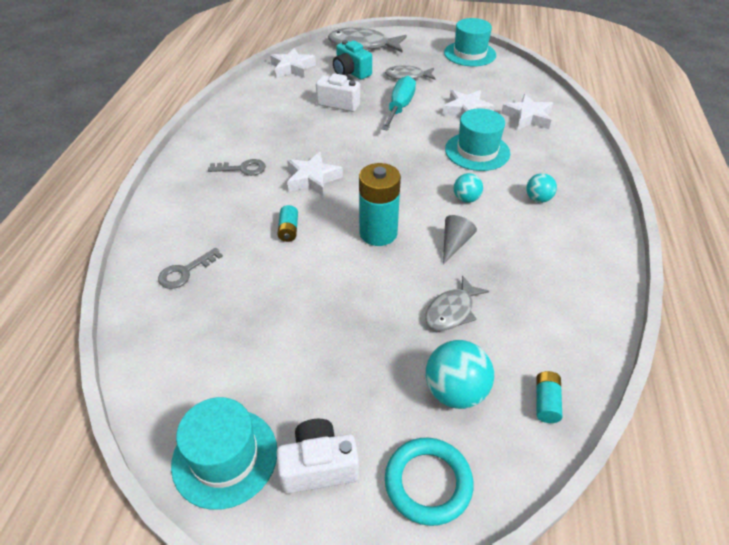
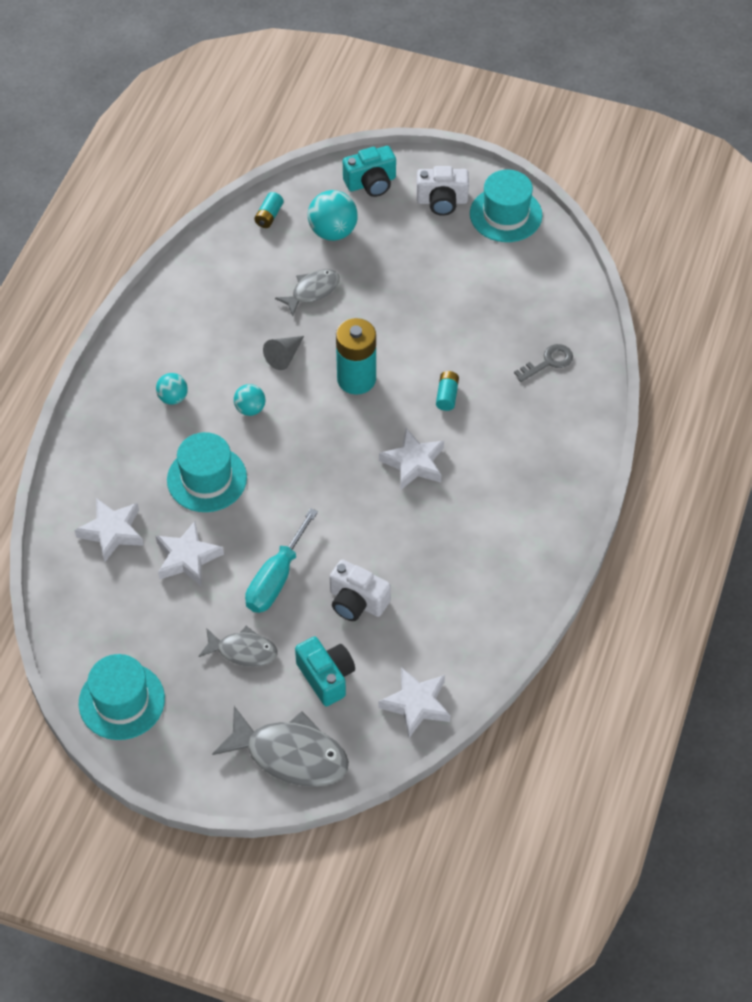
camera: 170 degrees left, 10 degrees up
grey key [208,159,266,176] -> none
turquoise ring [385,438,474,526] -> turquoise camera [343,146,396,197]

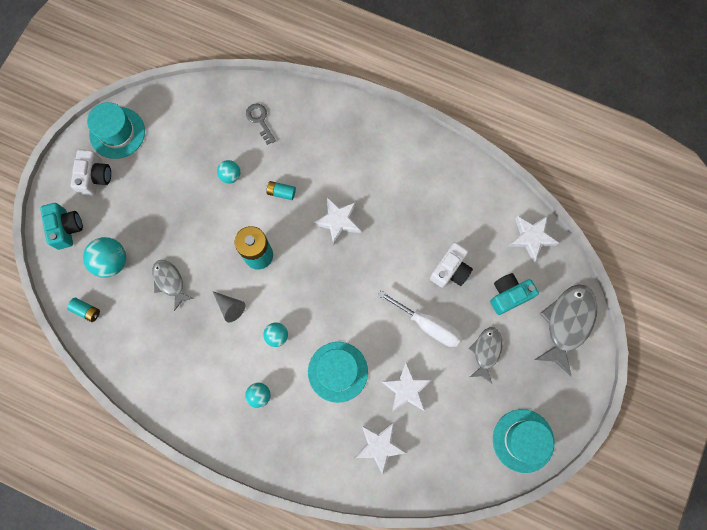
camera: 85 degrees left, 20 degrees up
turquoise screwdriver [245,508,318,613] -> white screwdriver [378,290,462,347]
none -> turquoise ball [217,160,240,184]

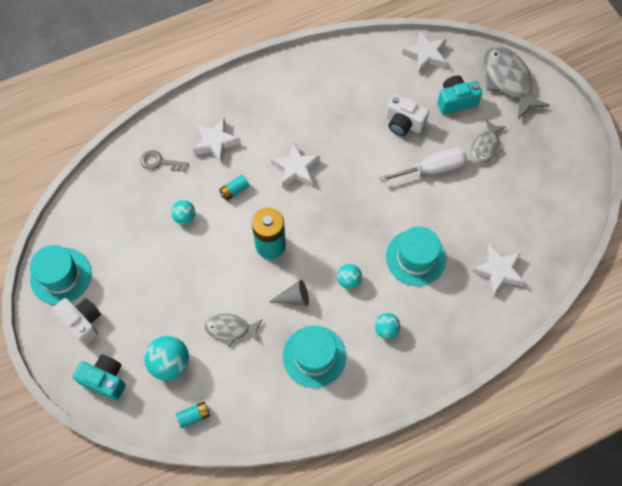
camera: 50 degrees left, 10 degrees down
white star [381,362,433,412] -> white star moved to [193,117,241,164]
white camera [430,242,473,288] -> white camera turned 135 degrees clockwise [386,94,429,136]
grey fish [469,327,503,383] -> grey fish turned 120 degrees counterclockwise [471,119,506,164]
turquoise camera [490,273,539,315] -> turquoise camera turned 60 degrees clockwise [437,75,482,114]
turquoise hat [493,409,555,473] -> turquoise hat moved to [283,326,346,388]

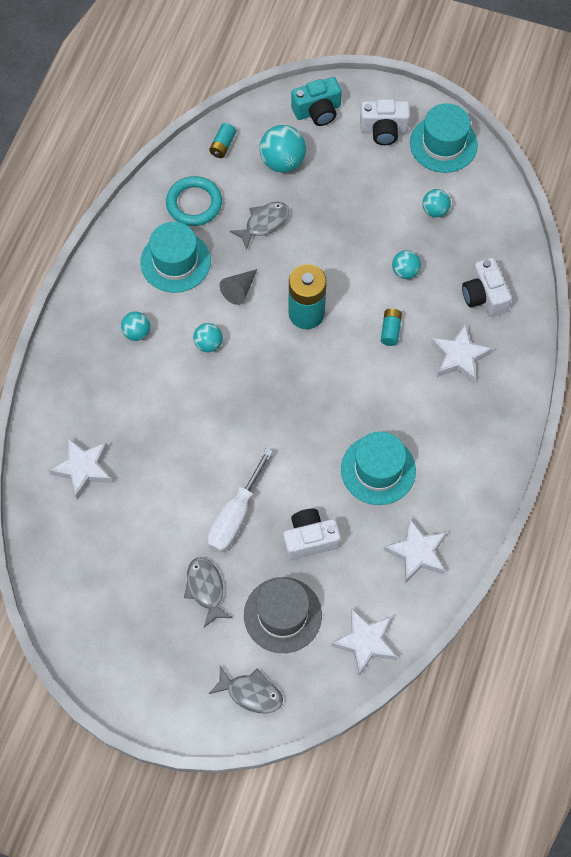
camera: 135 degrees right, 0 degrees up
grey key [140,150,189,172] -> white camera [462,258,512,317]
white star [271,142,320,188] -> white star moved to [383,518,447,583]
turquoise hat [386,226,446,286] -> turquoise hat moved to [341,432,416,505]
turquoise camera [437,75,482,114] -> grey hat [244,577,322,653]
grey fish [484,46,550,119] -> grey fish [209,666,283,714], size x0.60
none -> turquoise ring [166,176,222,226]
none -> turquoise ball [422,189,451,218]

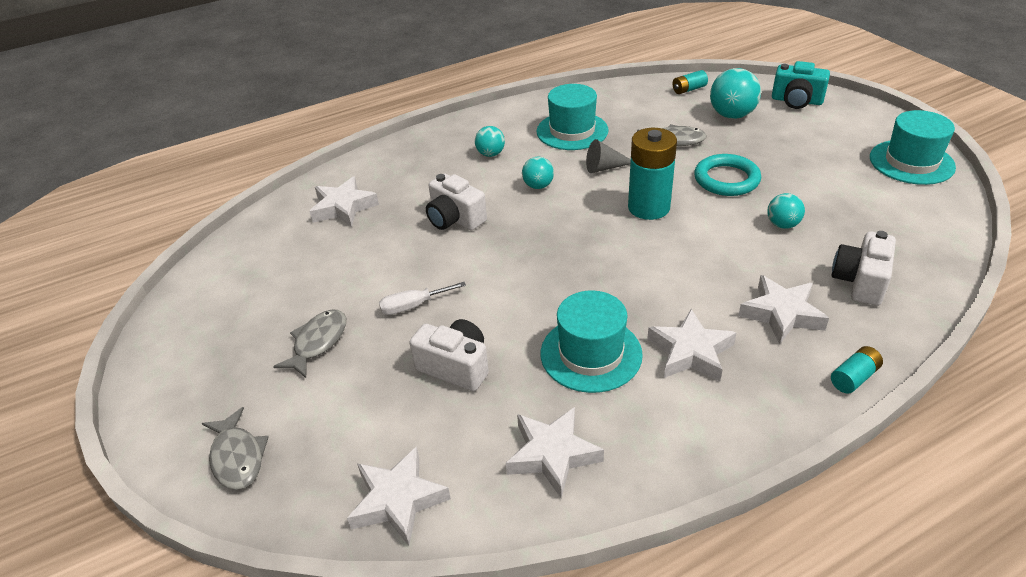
camera: 45 degrees right, 25 degrees down
turquoise ring [166,176,222,226] -> turquoise ring moved to [694,154,761,196]
white screwdriver [207,448,273,553] -> white screwdriver [379,282,466,315], size x0.61
grey hat [244,577,322,653] -> none
white camera [360,99,410,145] -> white camera moved to [426,174,487,231]
turquoise battery [381,308,402,346] -> turquoise battery moved to [831,346,883,394]
turquoise ball [422,189,451,218] -> none
none -> white star [647,309,736,382]

